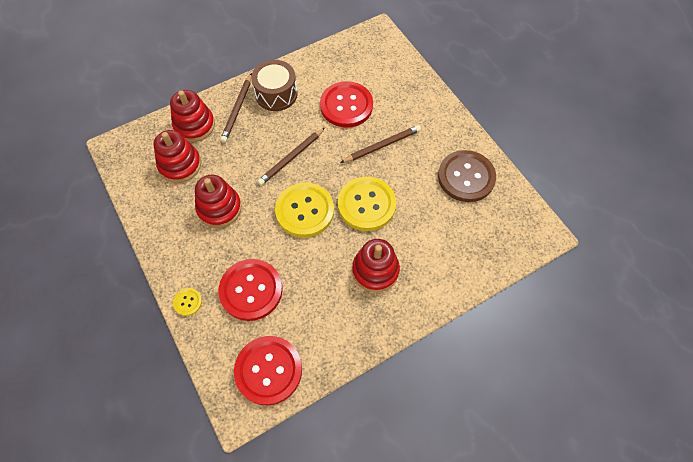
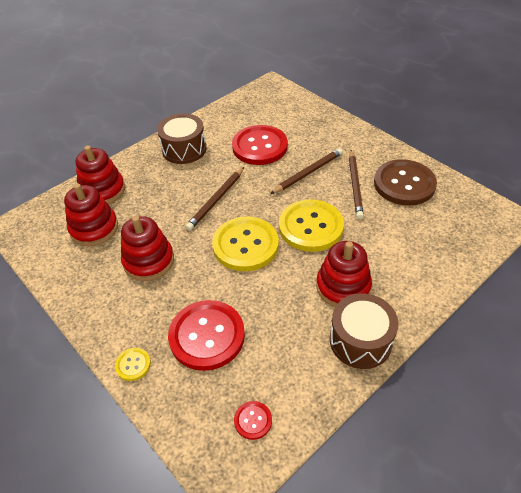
camera: 10 degrees left, 15 degrees down
brown pencil [220,73,252,143] -> brown pencil moved to [349,150,364,219]
red button [234,336,302,405] -> red button [234,401,272,440], size x0.45
none -> brown drum [330,293,399,369]

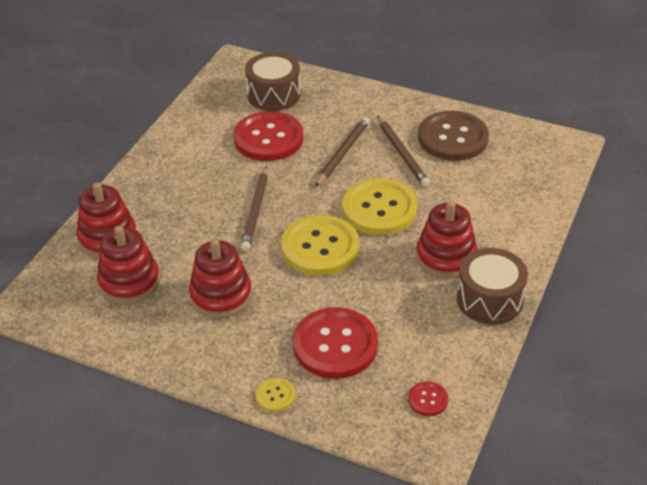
camera: 25 degrees left, 5 degrees down
brown drum [157,113,206,164] -> brown drum moved to [245,52,301,111]

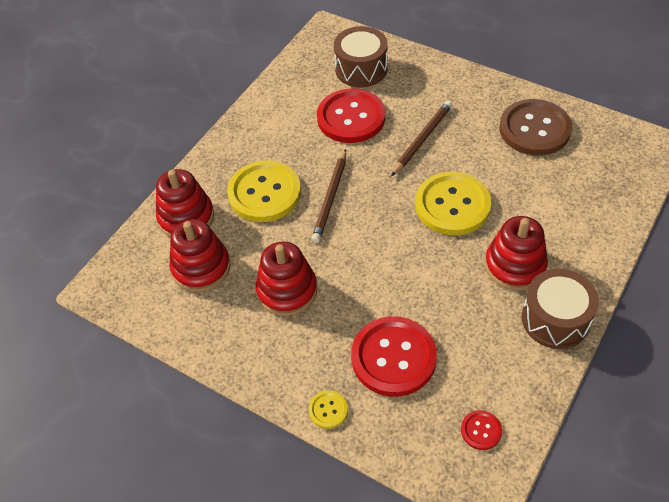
camera: 10 degrees right, 10 degrees up
yellow button [281,215,359,276] -> yellow button moved to [227,161,301,222]
brown pencil [377,116,430,187] -> none

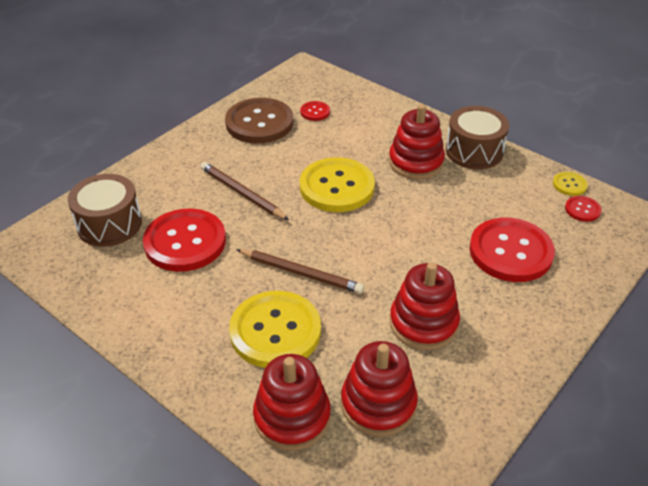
camera: 85 degrees left, 10 degrees down
yellow button [309,390,348,429] -> yellow button moved to [553,172,588,196]
none -> red button [300,101,330,121]

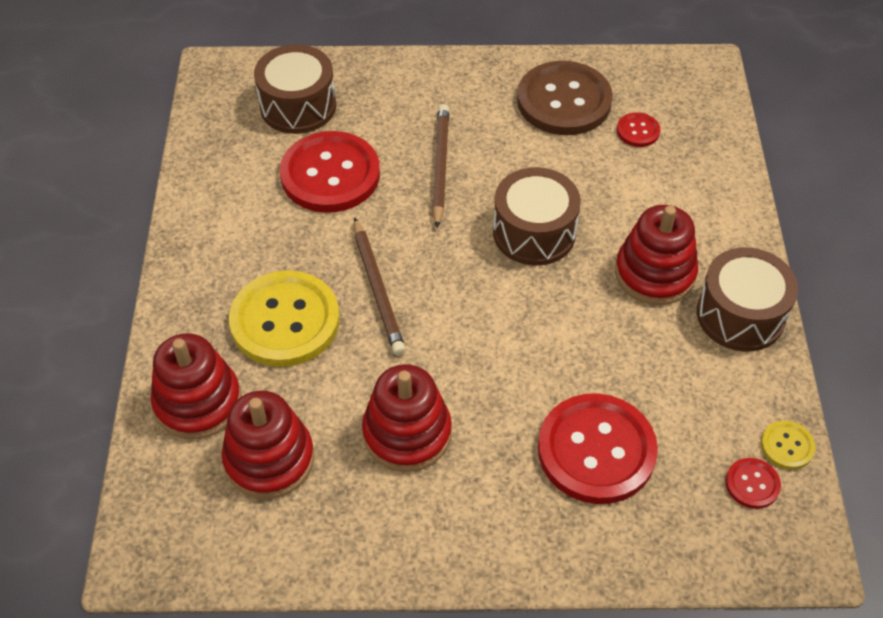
camera: 50 degrees right, 10 degrees up
yellow button [300,157,375,212] -> brown drum [493,167,581,266]

